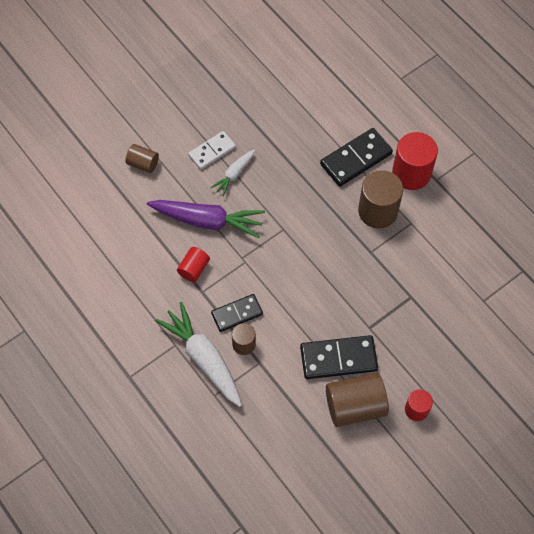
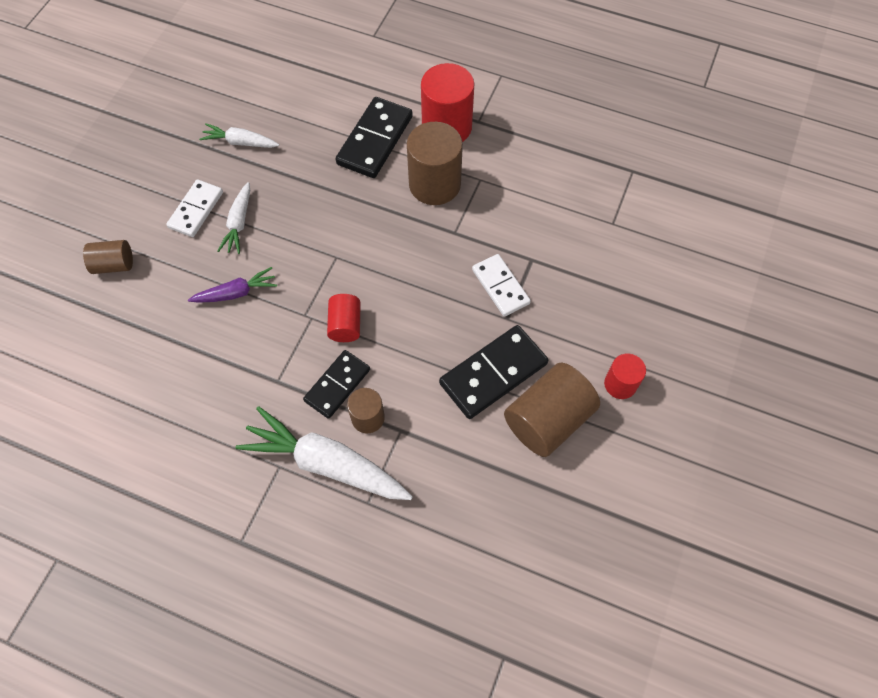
camera: 30 degrees left, 0 degrees up
purple carrot [147,200,265,239] -> purple carrot [188,267,277,303], size x0.53
red cylinder [177,247,210,282] -> red cylinder moved to [327,294,361,342]
none -> white carrot [199,123,279,148]
none -> white domino [472,254,531,317]

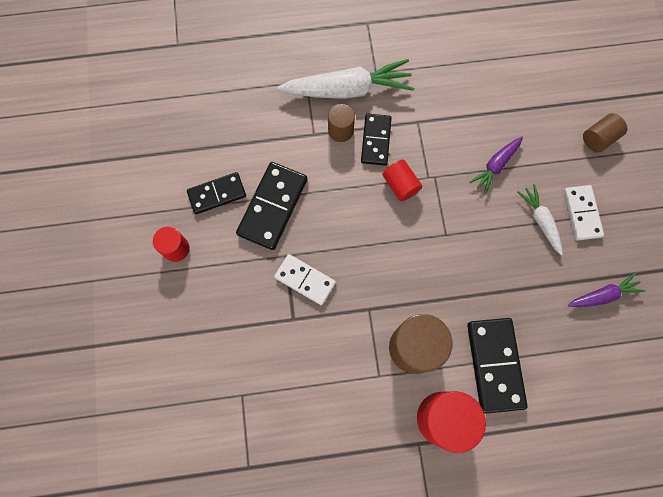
camera: 150 degrees right, 10 degrees up
white carrot [199,123,279,148] -> purple carrot [568,272,645,307]
brown cylinder [504,363,600,457] -> black domino [187,172,246,214]

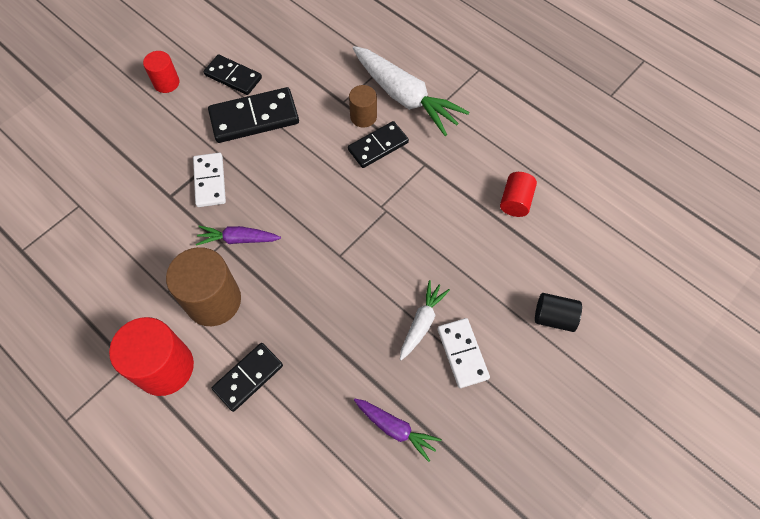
camera: 50 degrees right, 10 degrees down
red cylinder [382,160,422,201] -> red cylinder moved to [500,172,537,217]
black domino [467,318,528,414] -> black domino [212,343,283,412], size x0.66
purple carrot [470,137,523,194] -> purple carrot moved to [196,226,281,246]
white domino [564,185,604,241] -> white domino turned 60 degrees counterclockwise [438,318,490,388]
brown cylinder [583,113,627,153] -> black cylinder [535,293,582,332]

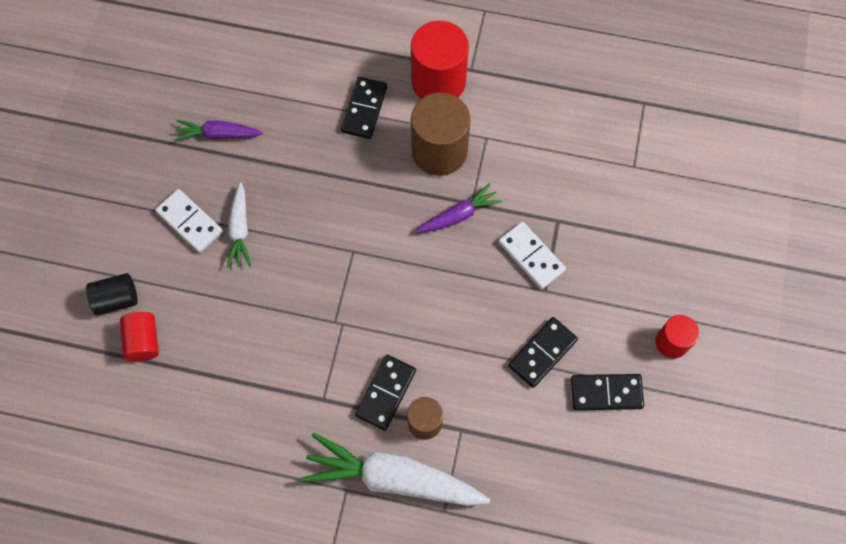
camera: 150 degrees right, 5 degrees up
black domino [208,87,299,143] -> black domino [508,317,578,388], size x0.66
red cylinder [500,172,537,217] -> red cylinder moved to [120,312,159,362]

